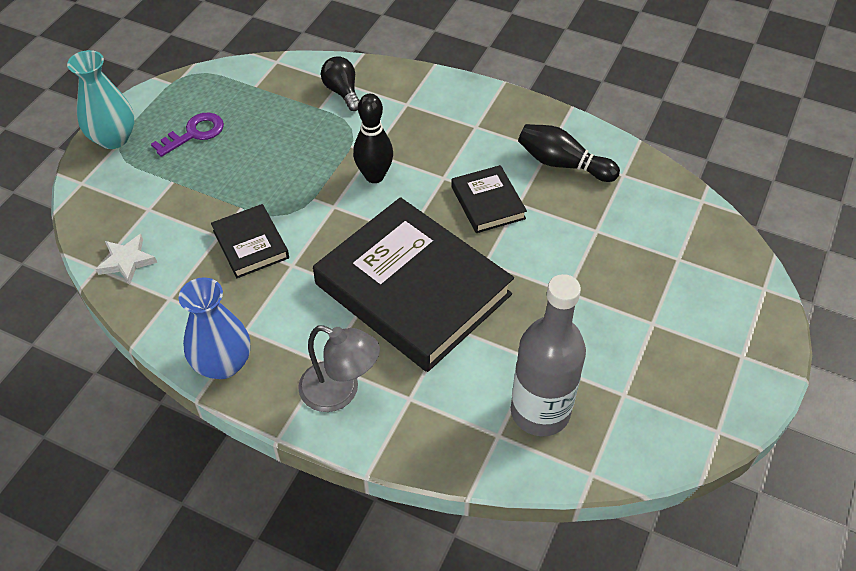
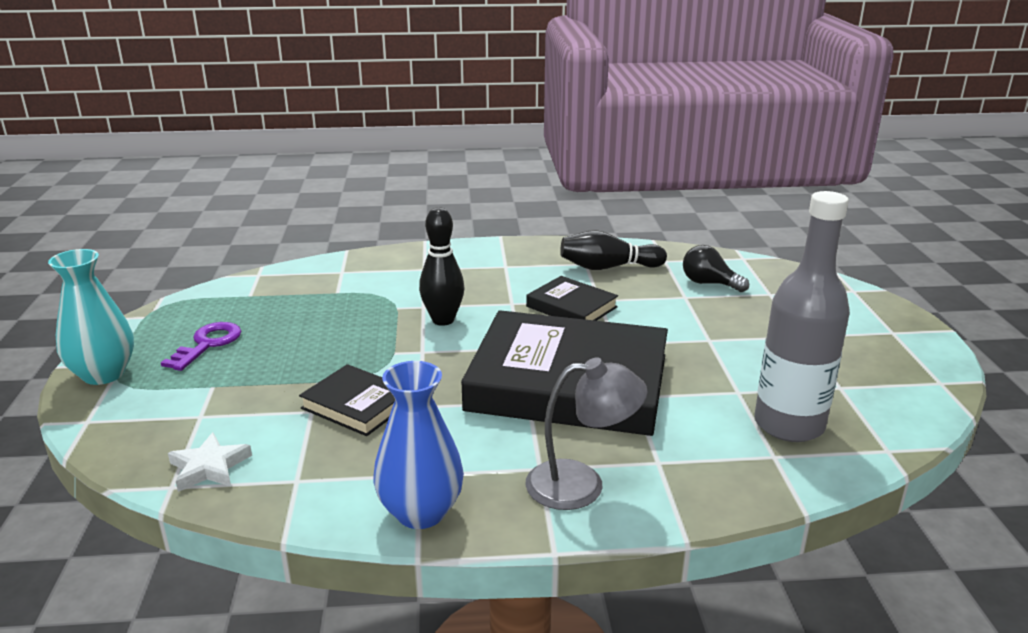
camera: 30 degrees left, 25 degrees down
black light bulb [321,56,359,111] -> black light bulb moved to [683,245,749,292]

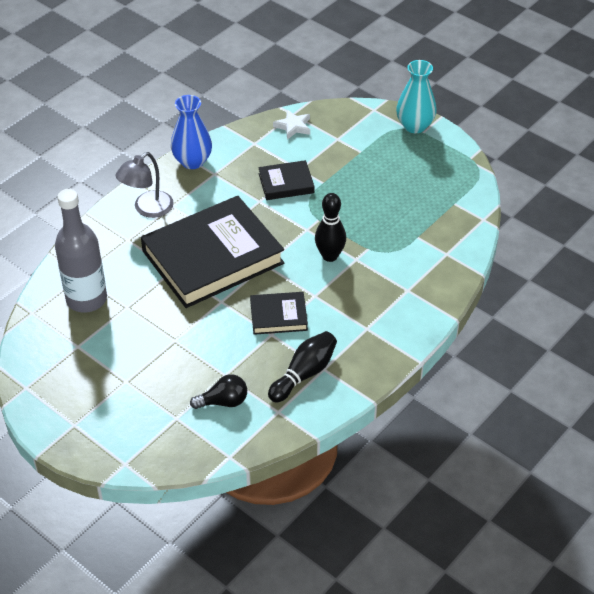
camera: 135 degrees right, 20 degrees up
purple key [161,322,241,371] -> none

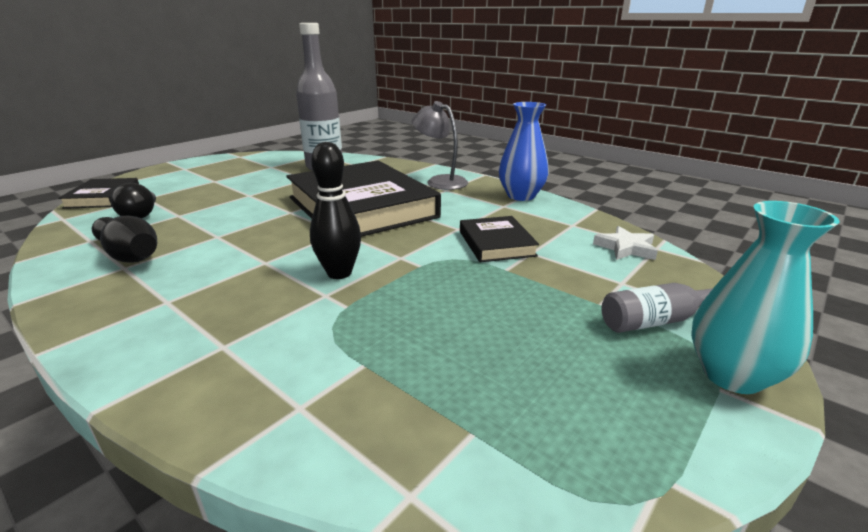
camera: 90 degrees right, 20 degrees down
black book [250,292,308,335] -> black book moved to [58,178,139,209]
none -> grey bottle [601,283,713,333]

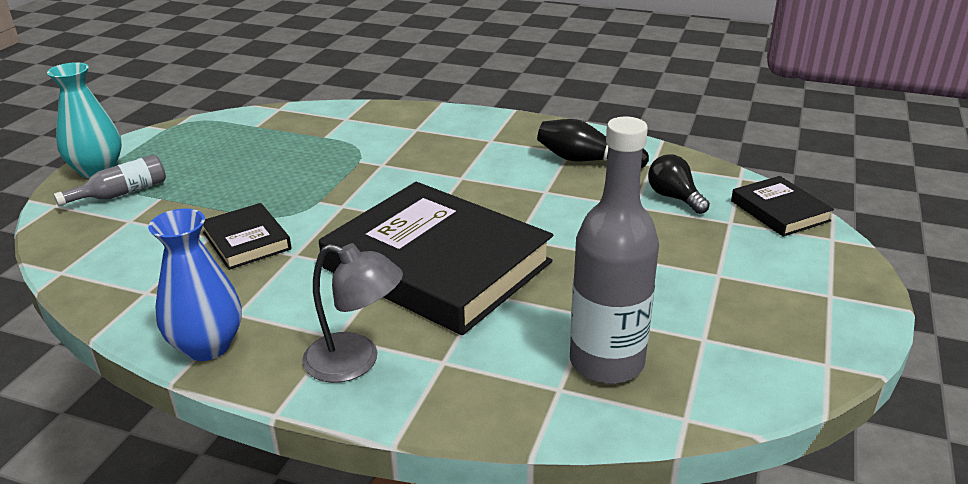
camera: 160 degrees right, 5 degrees up
black bowling pin [310,142,361,279] -> none
white star [593,226,658,260] -> none

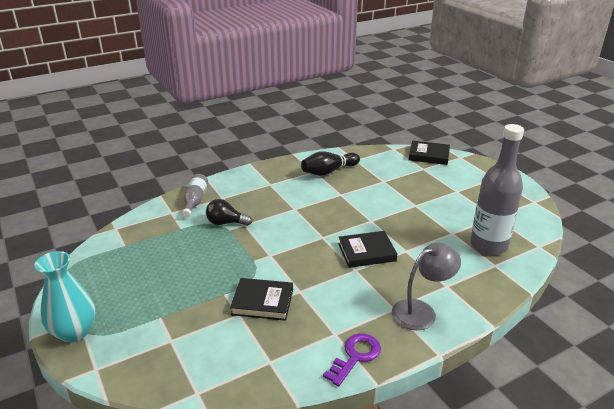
camera: 50 degrees left, 0 degrees up
grey bottle [54,155,166,206] -> grey bottle moved to [182,174,208,217]
blue vase [148,209,242,361] -> purple key [323,333,381,386]
black book [319,182,553,335] -> black book [338,231,397,268], size x0.46
black light bulb [648,154,710,214] -> black light bulb moved to [206,199,252,226]

